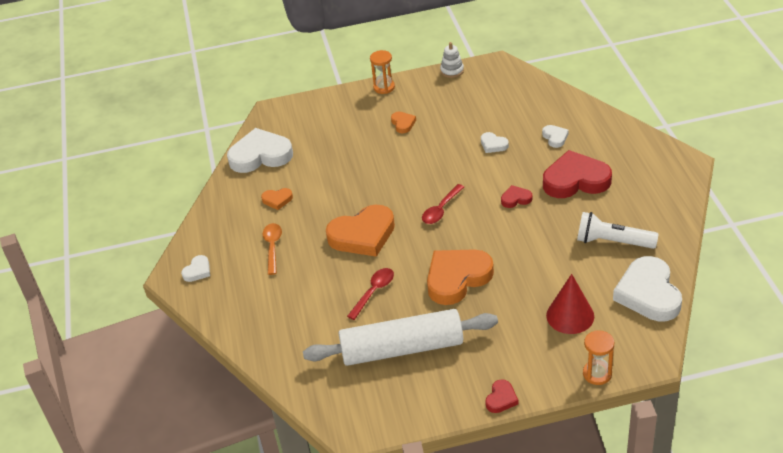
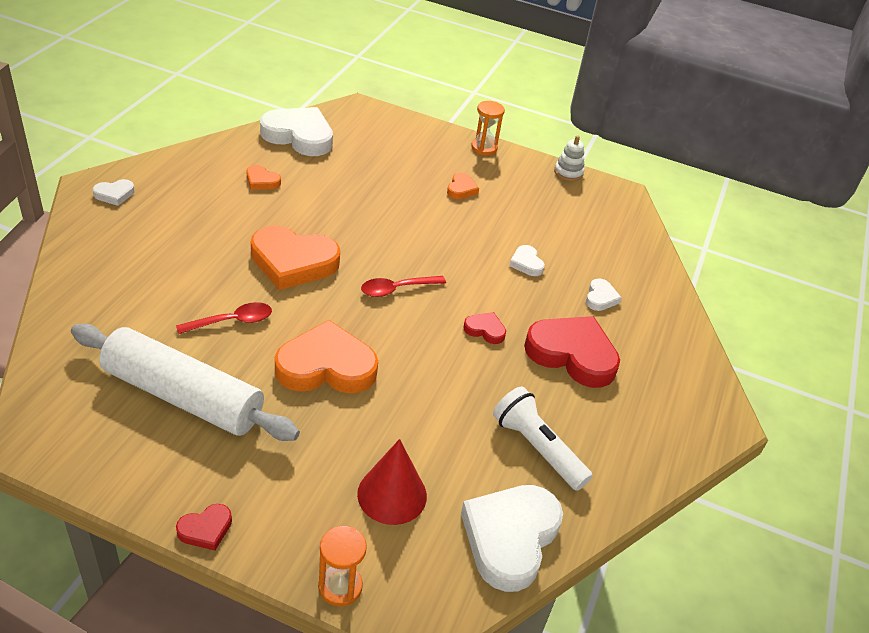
camera: 25 degrees right, 0 degrees up
orange spoon [263,223,282,275] -> none

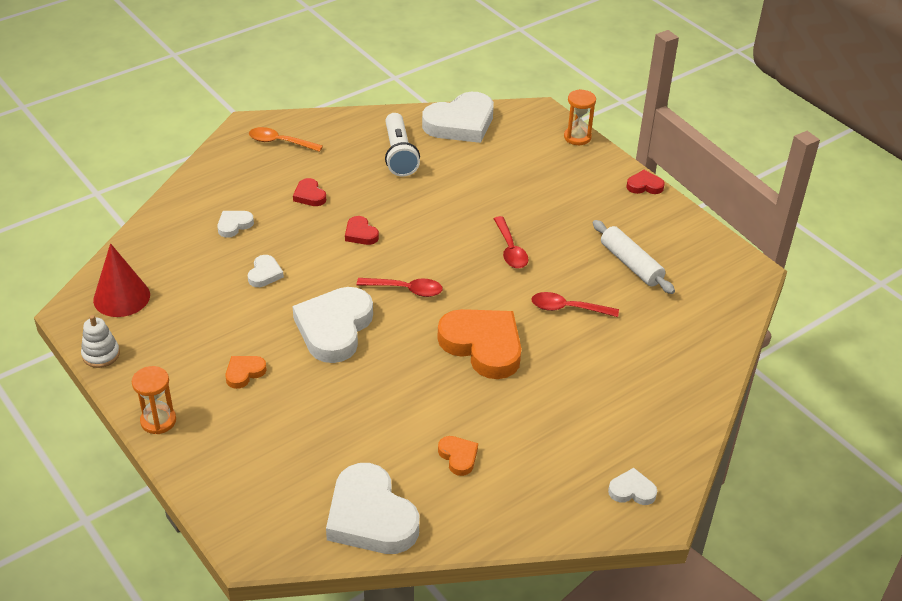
camera: 145 degrees left, 0 degrees up
white rolling pin [71,324,300,441] -> white rolling pin [593,220,675,294], size x0.57
orange heart [275,320,378,394] -> red spoon [494,216,528,268]
red cone [357,439,427,525] -> red cone moved to [93,243,150,317]
red heart [524,316,620,388] -> red heart [293,178,326,206], size x0.46
none -> orange spoon [249,127,323,152]
none -> white heart [292,287,373,363]

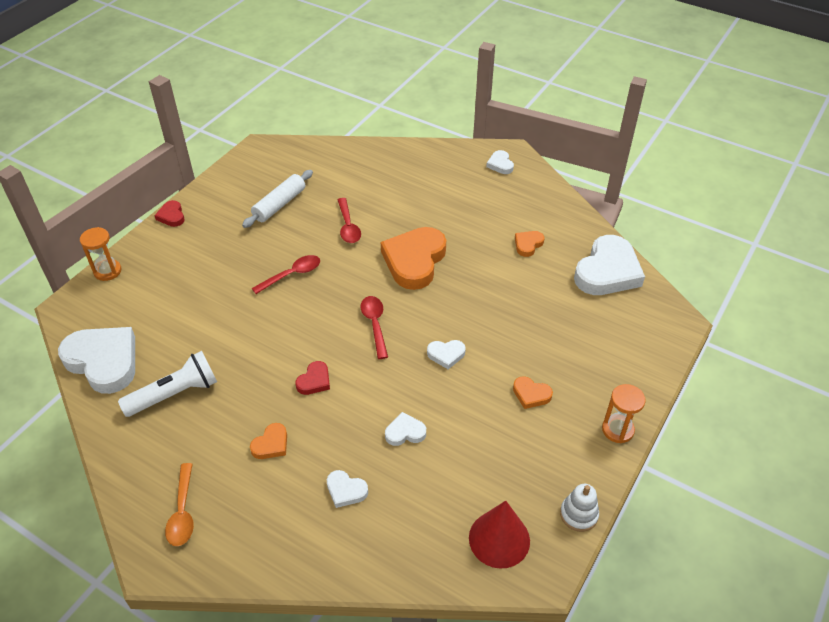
camera: 110 degrees left, 5 degrees up
white heart [292,287,373,363] -> white heart [427,340,466,369], size x0.46
red heart [293,178,326,206] -> orange heart [250,423,287,459]

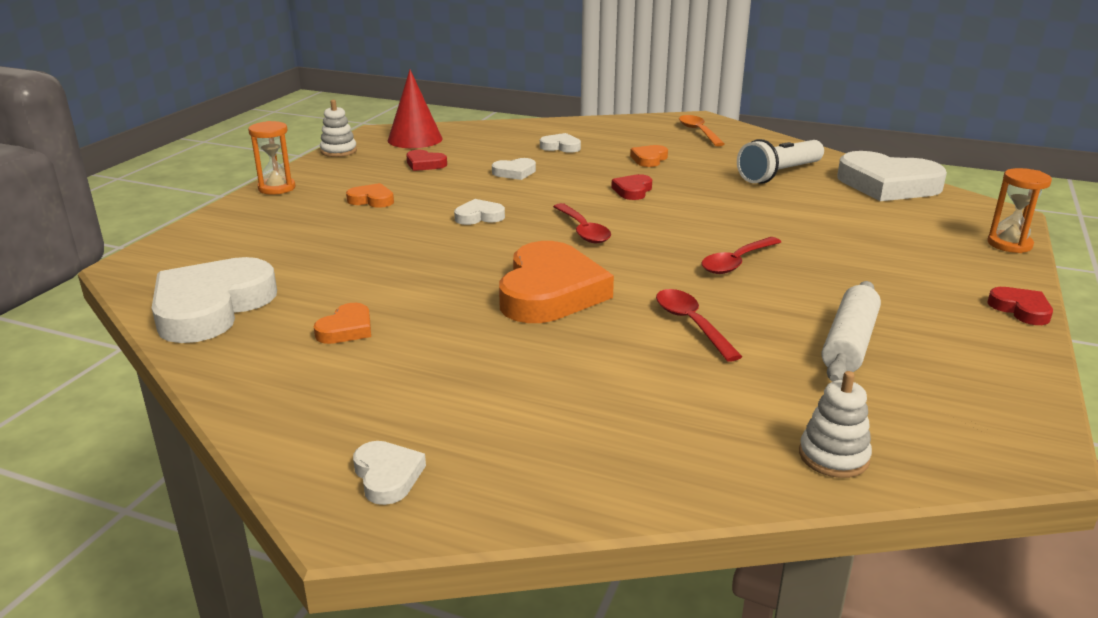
camera: 170 degrees right, 20 degrees down
none -> red heart [406,150,447,171]
none -> white stacking toy [799,371,872,478]

